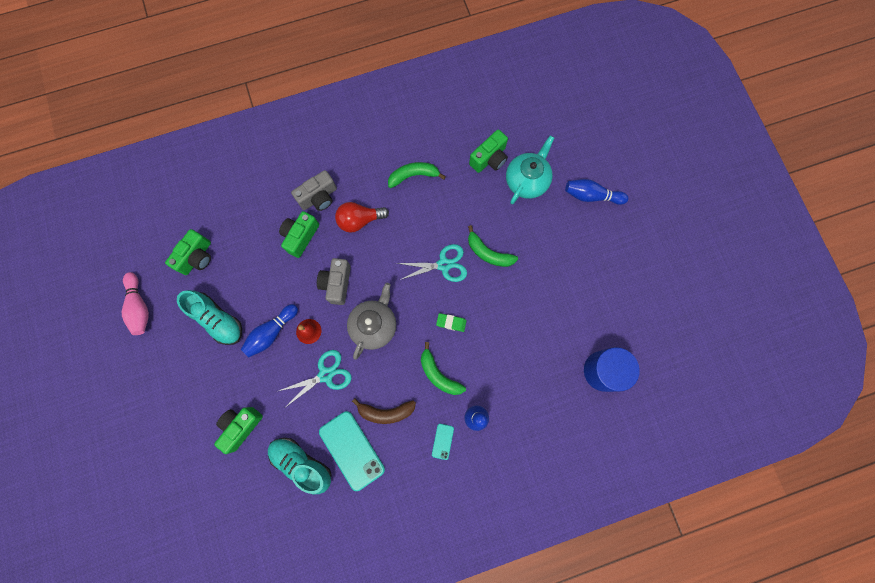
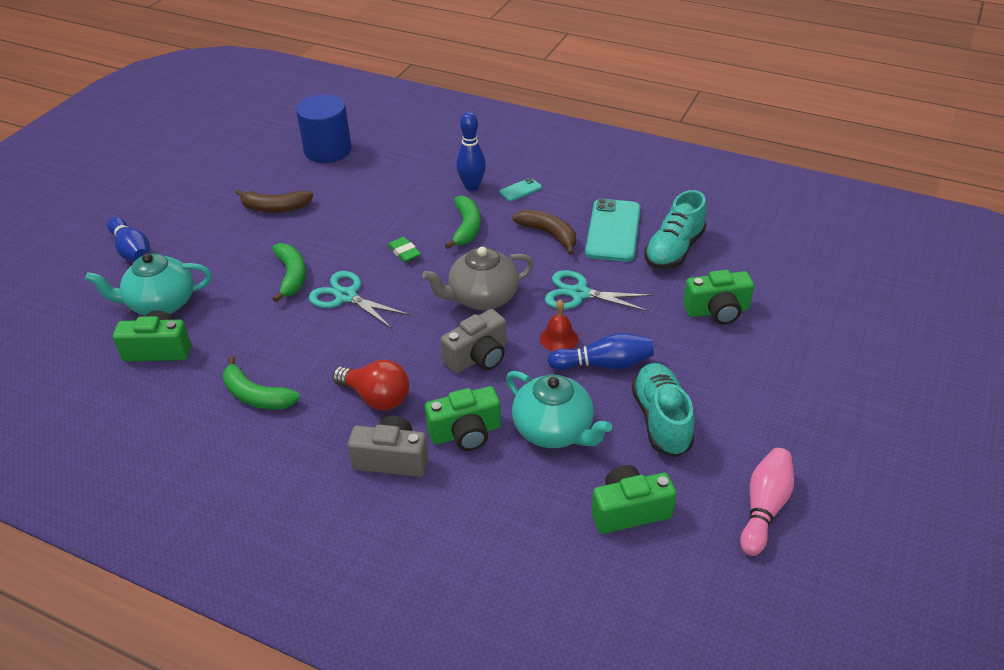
camera: 135 degrees left, 35 degrees down
turquoise shoe [268,438,332,494] -> turquoise shoe turned 45 degrees clockwise [644,190,707,269]
none -> brown banana [236,189,313,213]
none -> turquoise teapot [506,371,612,448]

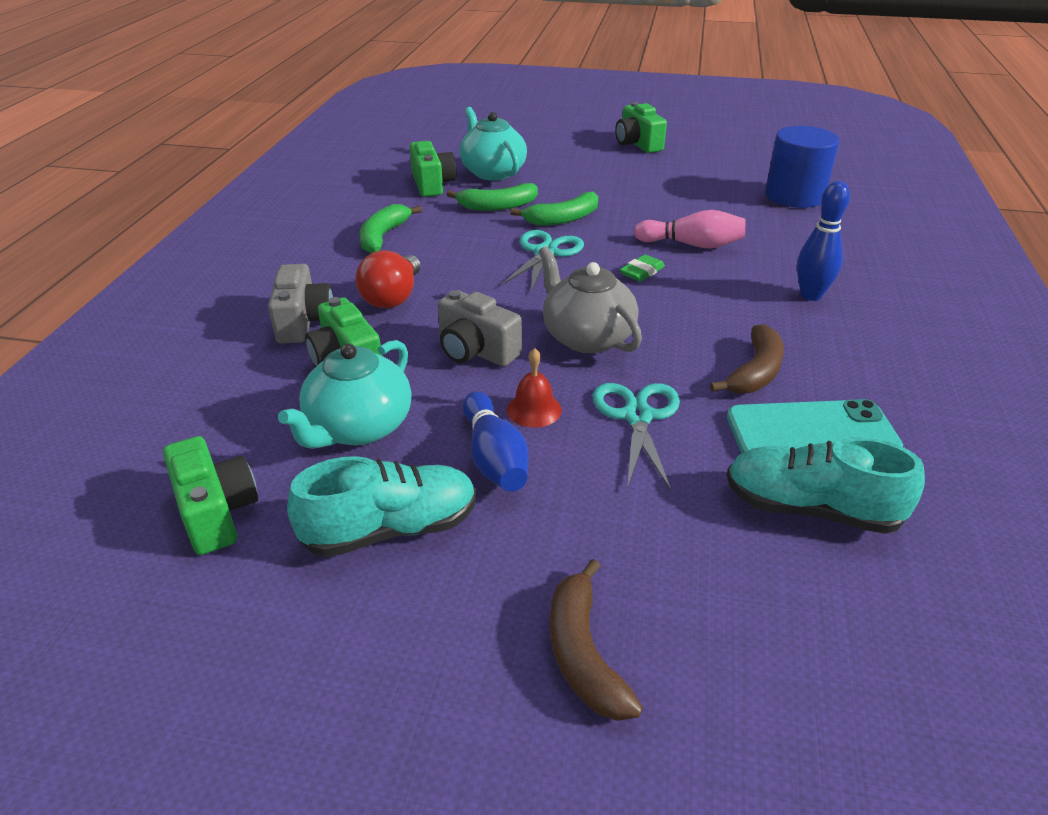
camera: 75 degrees right, 5 degrees down
blue bowling pin [107,217,150,262] -> none
brown banana [236,189,313,213] -> brown banana moved to [550,559,643,721]
green banana [445,196,480,249] -> green banana moved to [447,183,538,211]
turquoise phone [499,178,542,201] -> none
green camera [683,270,754,324] -> green camera moved to [615,102,667,153]
pink bowling pin [740,448,794,556] -> pink bowling pin moved to [634,210,745,248]

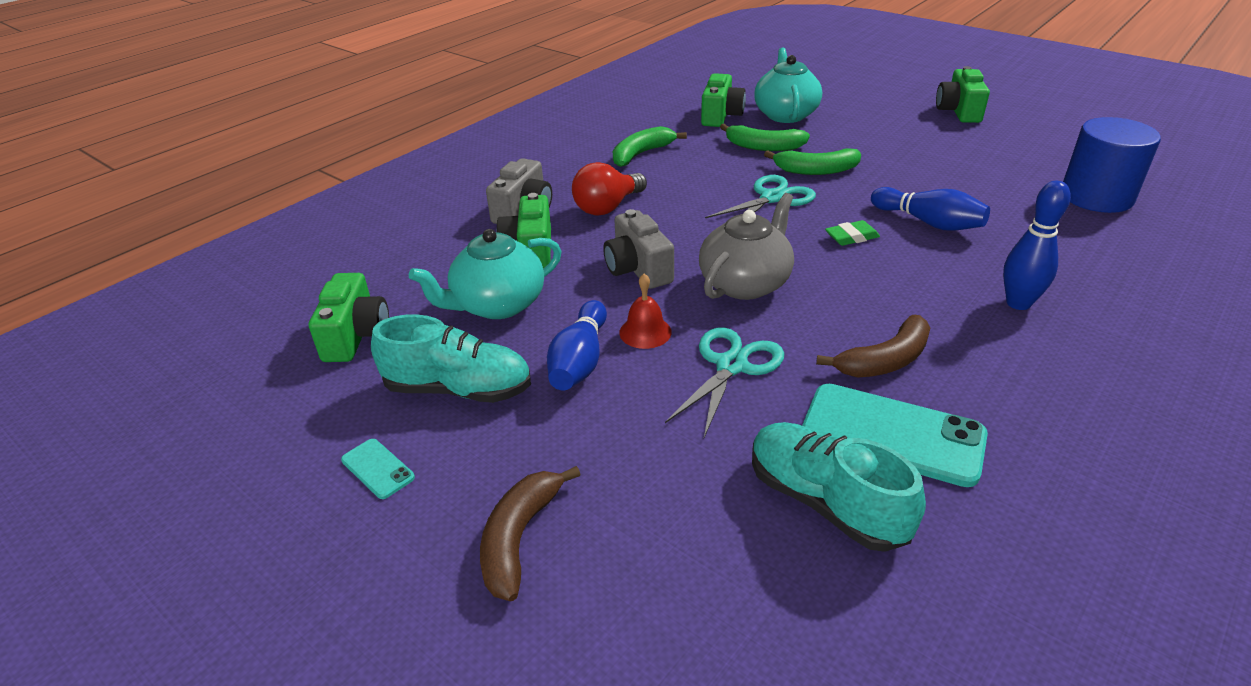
camera: 30 degrees right, 0 degrees up
grey teapot [539,246,642,353] -> grey teapot turned 45 degrees clockwise [699,193,794,300]
pink bowling pin [634,210,745,248] -> blue bowling pin [871,187,990,231]
none -> turquoise phone [341,439,415,499]

